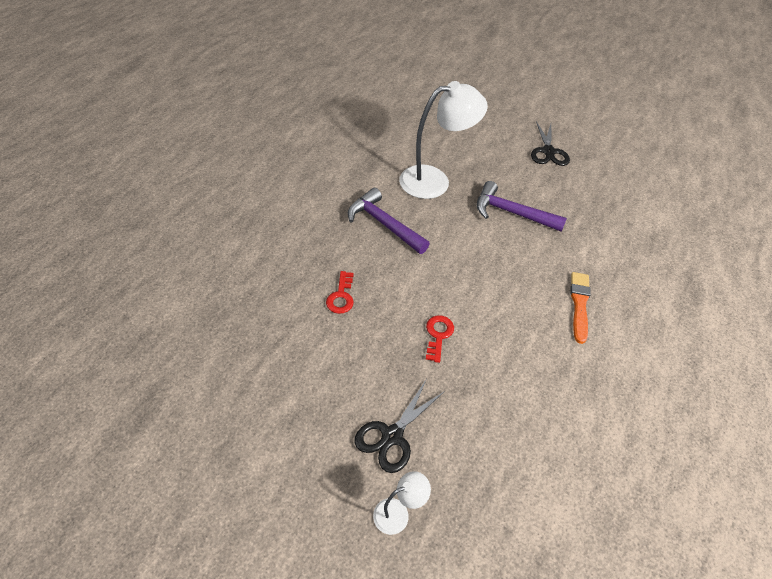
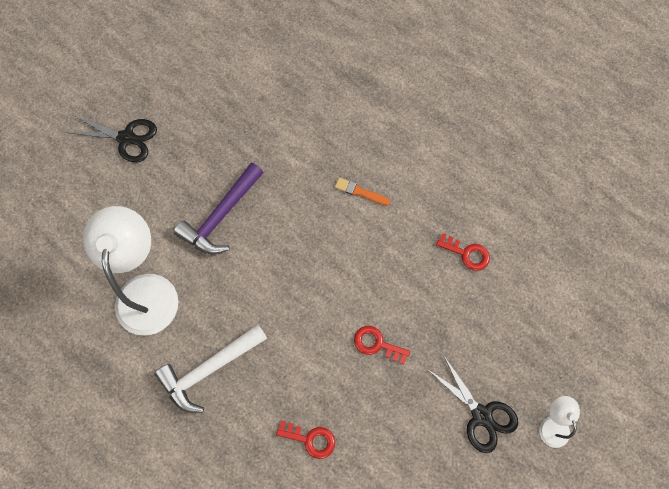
camera: 75 degrees left, 20 degrees up
purple hammer [348,188,430,254] -> white hammer [154,324,268,413]
orange brush [571,272,591,344] -> orange brush [335,177,390,206], size x0.65
none -> red key [436,233,490,271]

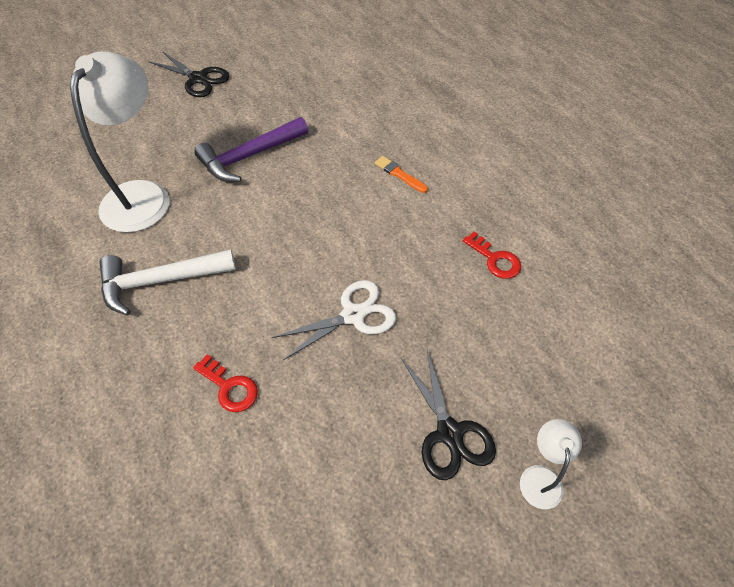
camera: 20 degrees right, 15 degrees down
red key [354,326,410,364] -> white scissors [271,280,396,360]

